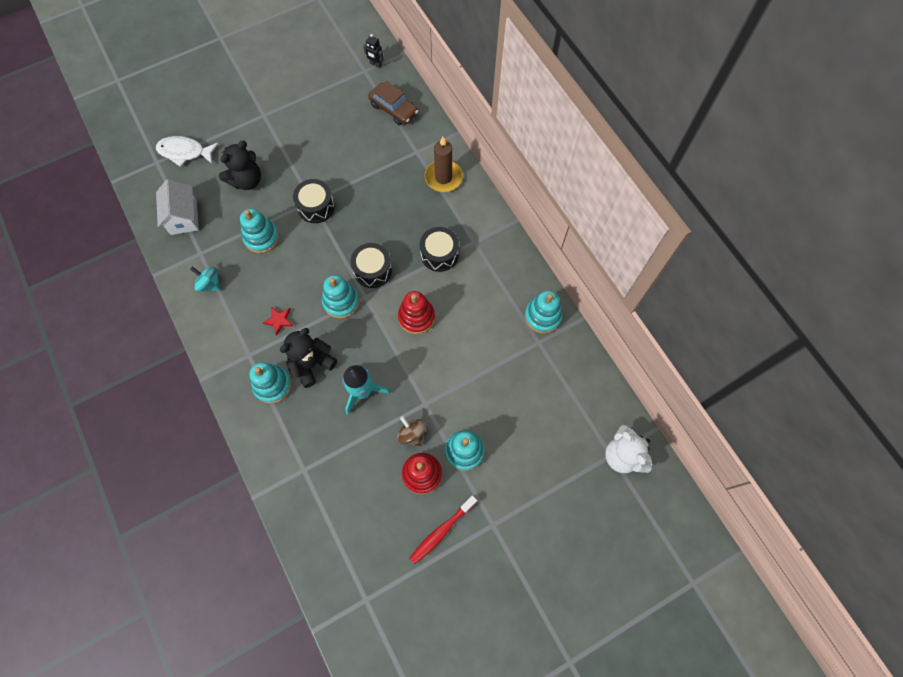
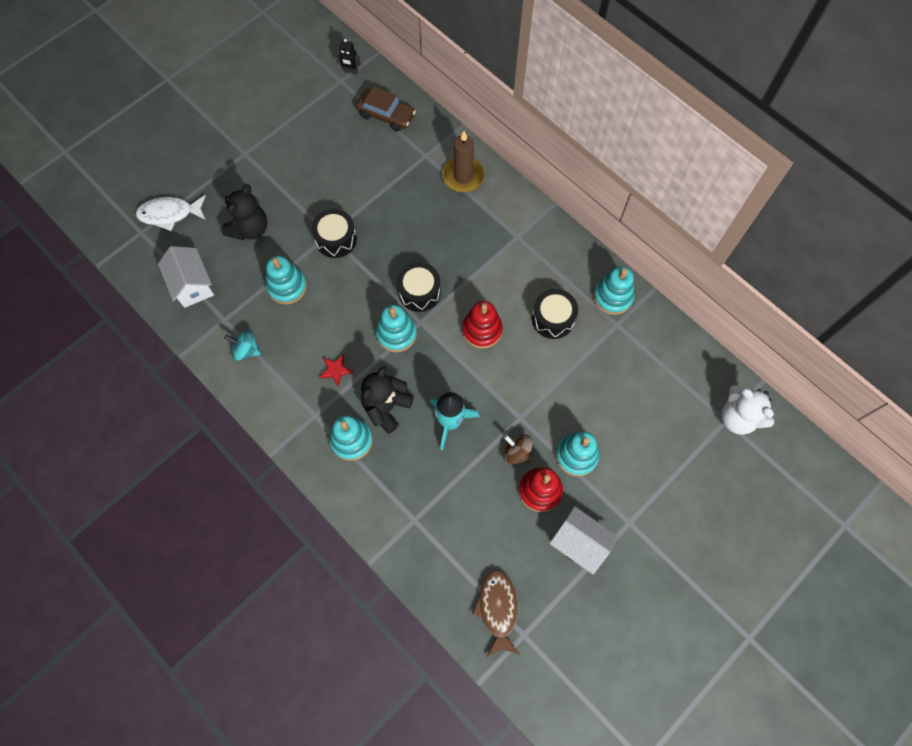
camera: 15 degrees left, 0 degrees up
red toothbrush [409,495,477,564] -> white house [549,506,618,575]
black drum [420,227,459,272] -> black drum moved to [532,289,578,339]
none -> brown fish [472,569,519,657]

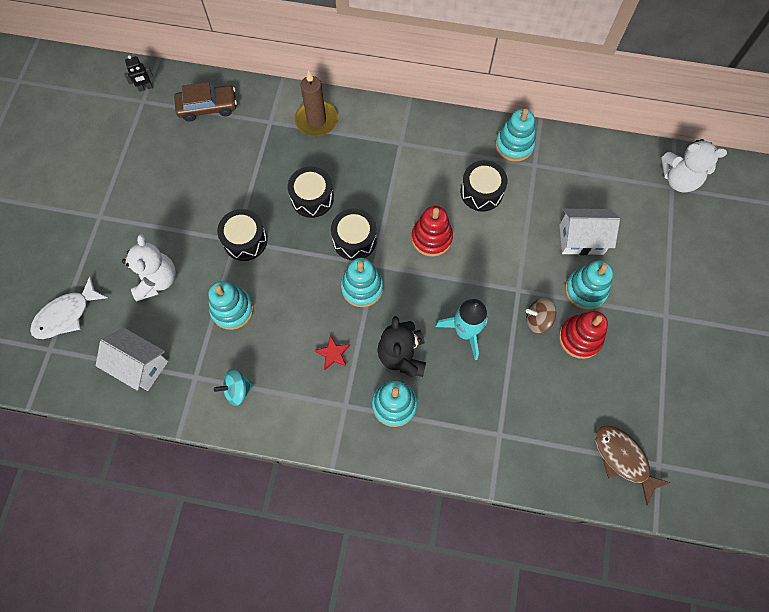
camera: 35 degrees left, 0 degrees up
black teddy bear [222,184,268,240] -> white teddy bear [122,234,176,301]
white house [549,506,618,575] -> white house moved to [560,209,620,255]
none -> black drum [288,167,334,218]

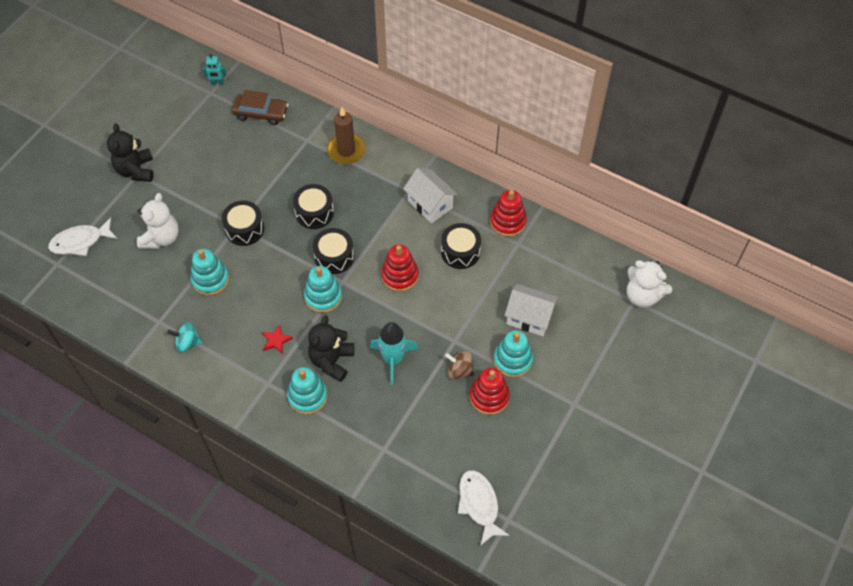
camera: 20 degrees right, 10 degrees down
white house [96,327,168,391] -> white house moved to [403,168,458,223]
black robot [124,55,153,92] -> turquoise robot [202,54,226,85]
turquoise stacking toy [495,109,536,162] -> red stacking toy [490,190,527,237]
brown fish [595,425,671,505] -> white fish [458,470,510,546]
none -> black teddy bear [107,123,154,182]

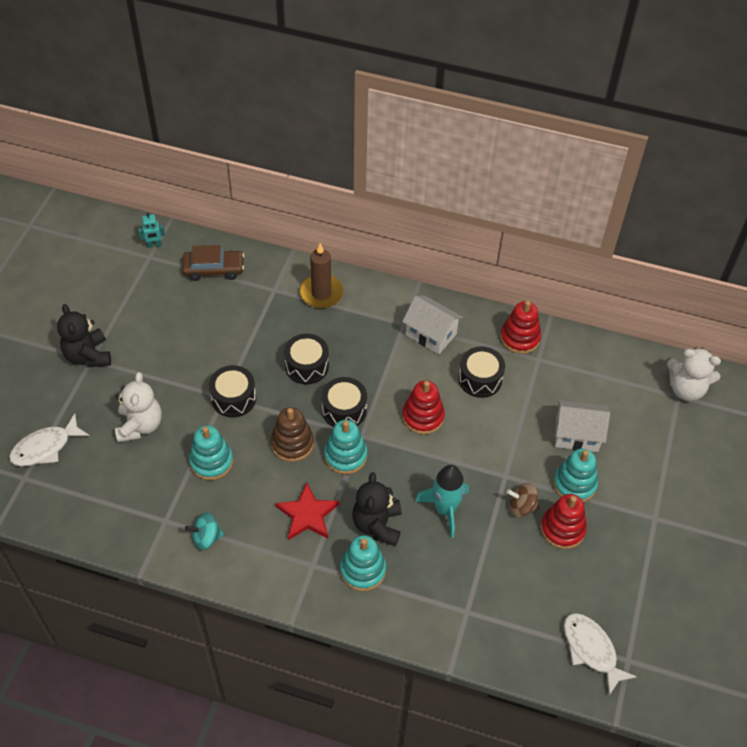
camera: 15 degrees left, 5 degrees down
red star [262,325,293,354] -> red star [275,482,339,540], size x1.74
none -> brown stacking toy [271,407,314,462]

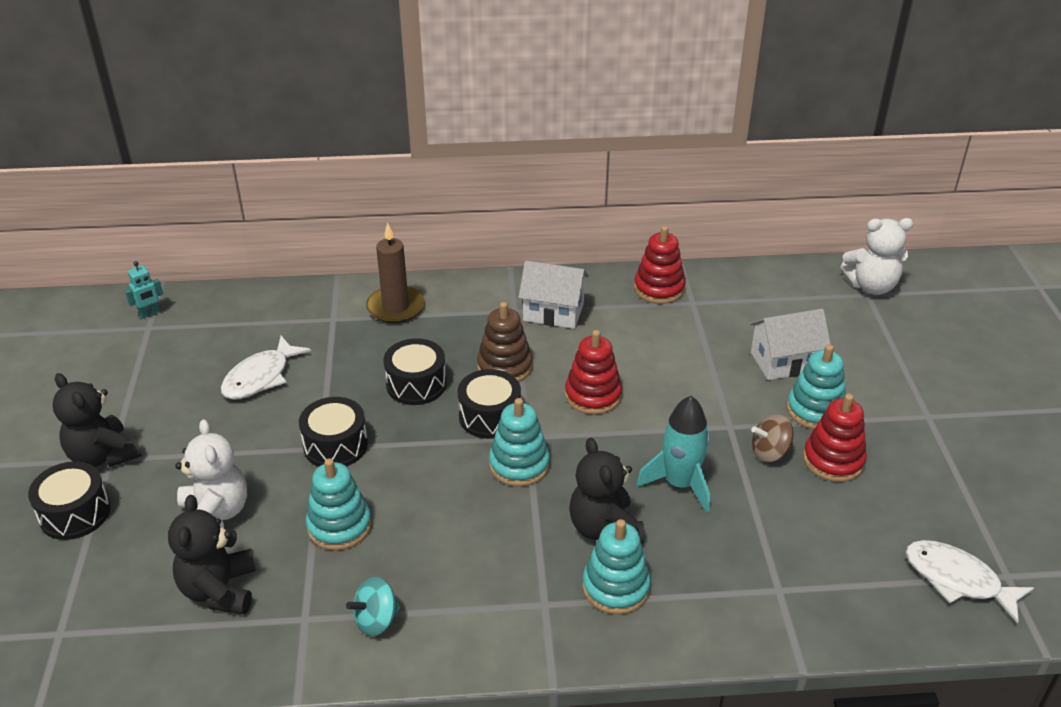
camera: 20 degrees left, 15 degrees down
white fish [9,414,90,467] -> white fish moved to [221,336,311,400]
brown car [182,245,244,281] -> none
brown stacking toy [271,407,314,462] -> brown stacking toy moved to [477,302,532,382]
red star [275,482,339,540] -> none
black drum [458,346,505,398] -> black drum moved to [28,461,111,540]
none -> black teddy bear [168,495,256,614]

